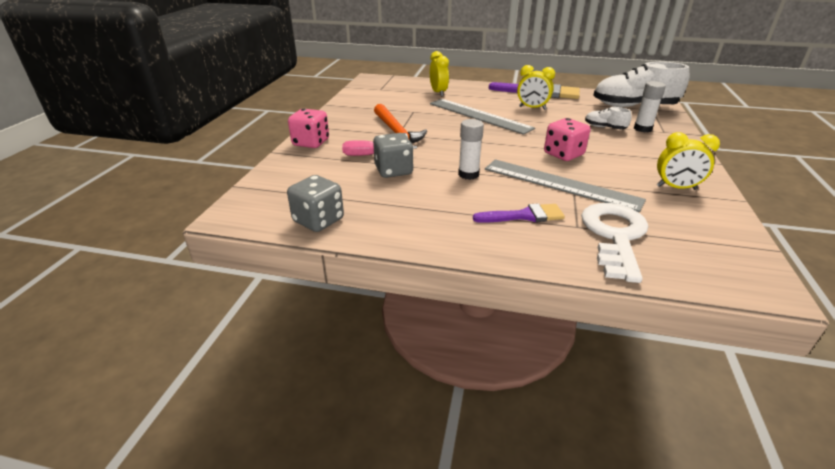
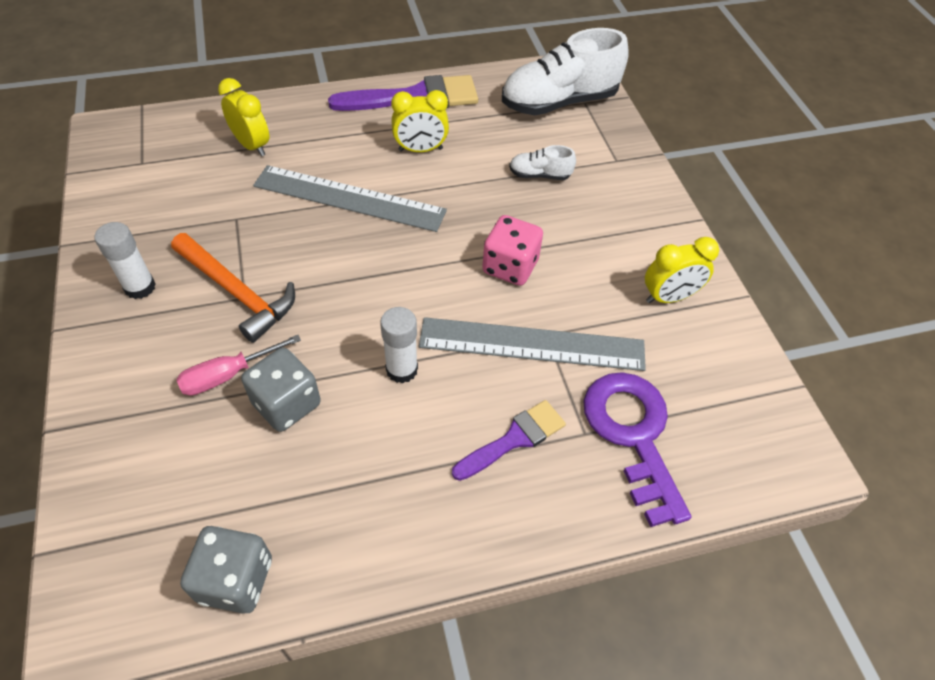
camera: 30 degrees left, 20 degrees up
pink dice [288,109,329,148] -> none
white key [581,203,648,283] -> purple key [583,372,691,527]
white glue stick [634,81,666,132] -> white glue stick moved to [95,222,156,299]

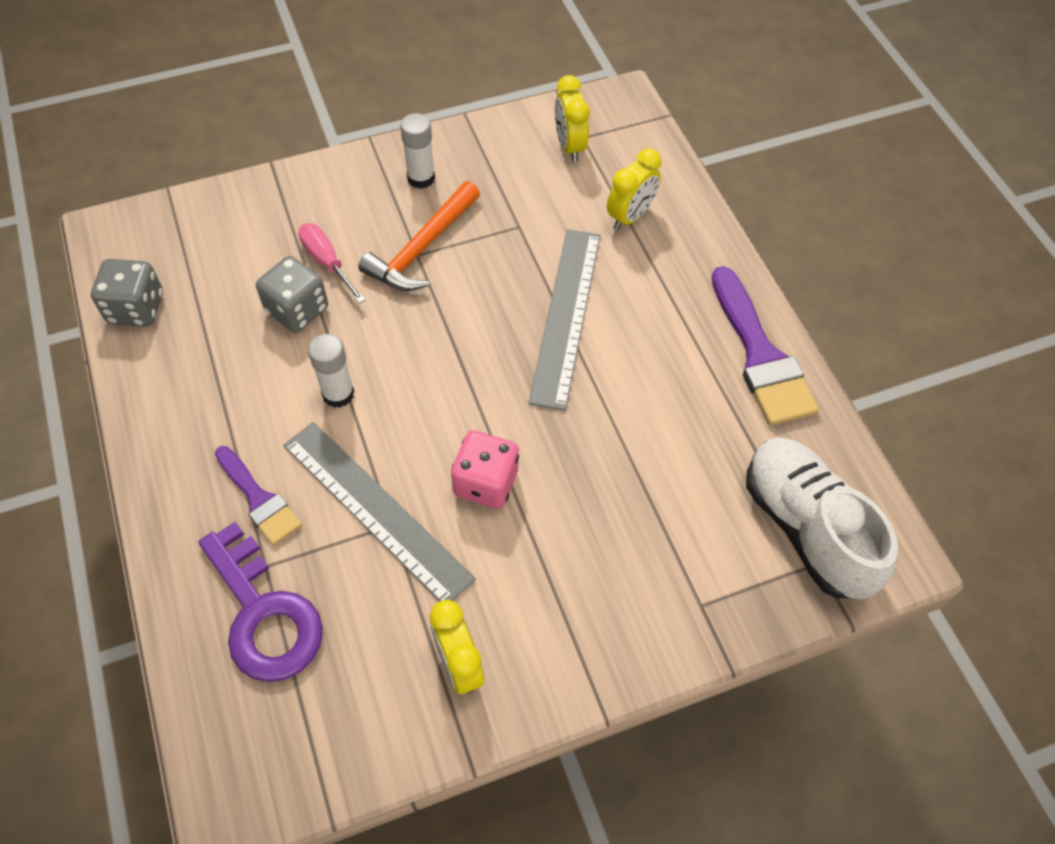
camera: 85 degrees right, 5 degrees up
yellow clock [391,90,449,152] -> yellow clock moved to [555,75,590,162]
grey ruler [419,317,646,371] -> grey ruler turned 45 degrees counterclockwise [283,422,476,601]
white shoe [509,145,576,180] -> none
purple key [583,372,691,527] -> purple key turned 75 degrees clockwise [198,522,323,682]

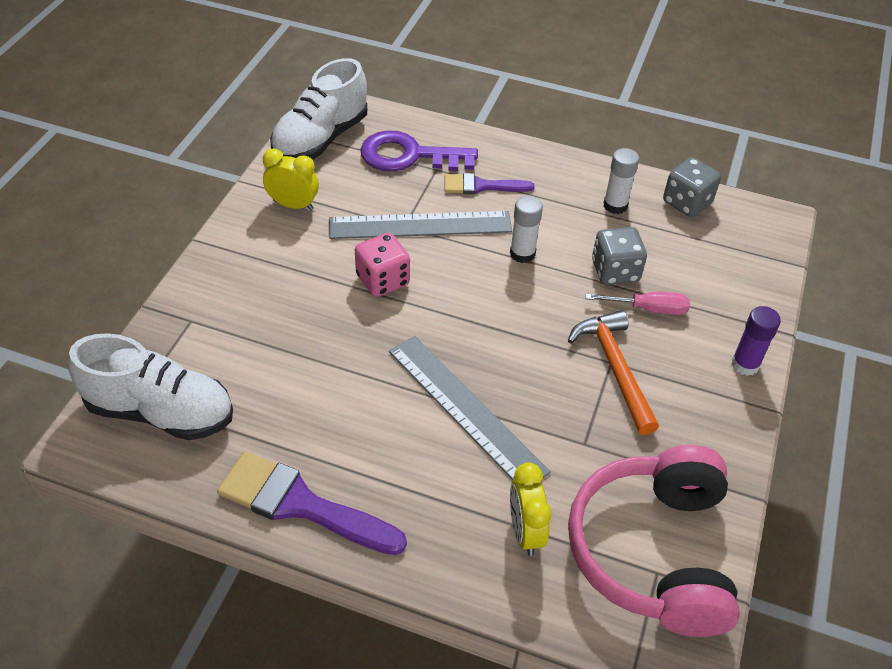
camera: 130 degrees right, 10 degrees down
white glue stick [400,113,435,189] -> white glue stick moved to [604,148,639,214]
yellow clock [555,75,590,162] -> pink headphones [568,445,740,637]
none -> white shoe [270,58,367,160]
none -> purple glue stick [731,306,781,376]

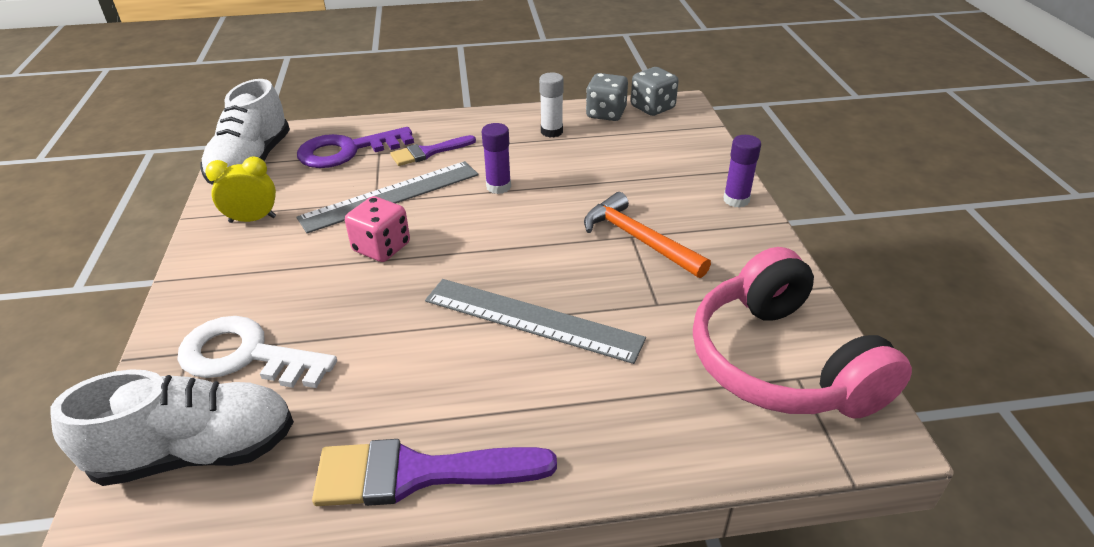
camera: 25 degrees left, 10 degrees down
white glue stick [510,196,543,263] -> purple glue stick [482,123,511,194]
yellow clock [510,462,552,556] -> none
pink screwdriver [586,292,690,315] -> none
grey dice [592,227,647,285] -> grey dice moved to [631,67,678,116]
none -> white key [177,316,337,388]

